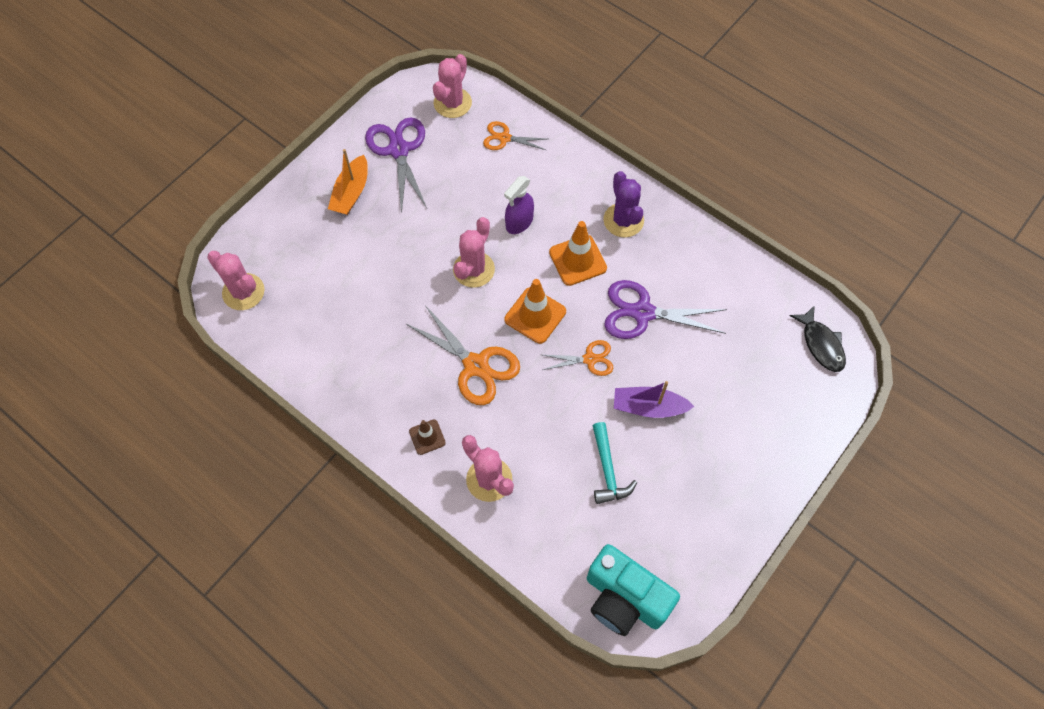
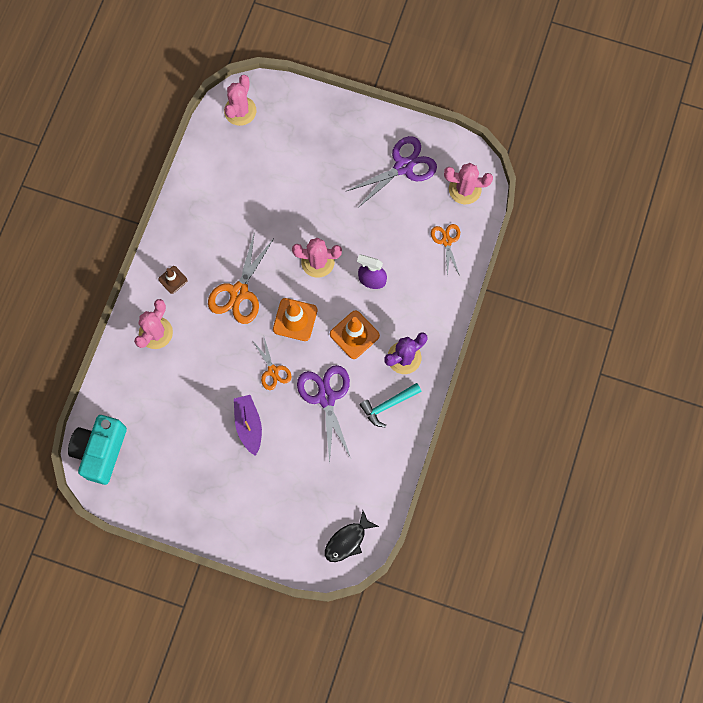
camera: 70 degrees right, 10 degrees up
orange boat [328,149,368,215] -> none
turquoise hammer [593,422,637,504] -> turquoise hammer moved to [360,383,422,428]

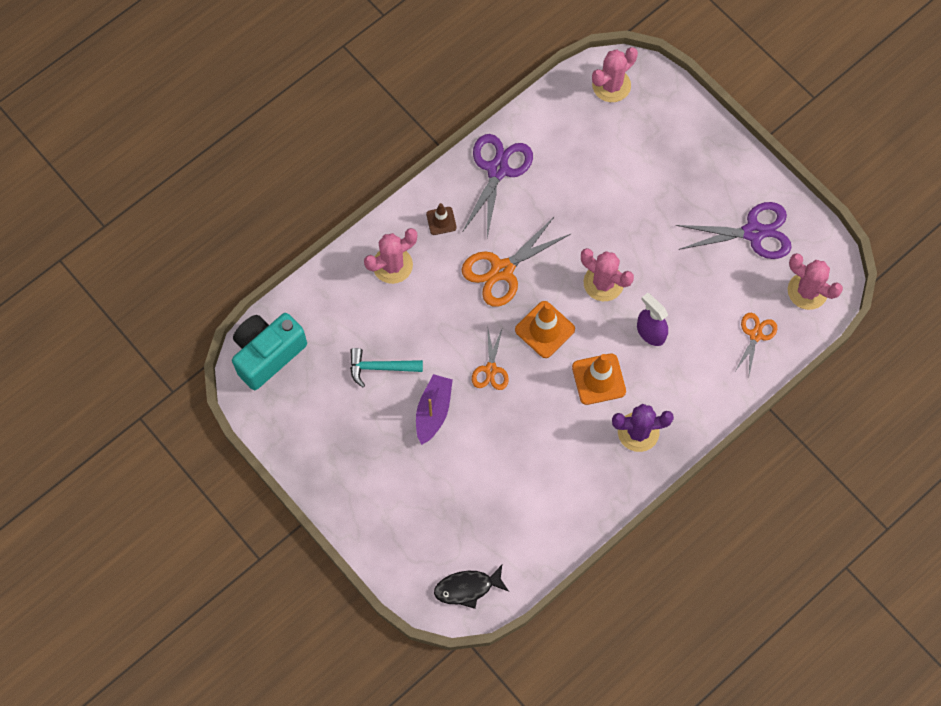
camera: 30 degrees right, 5 degrees down
purple scissors [297,365,351,463] -> purple scissors moved to [463,134,533,238]
turquoise hammer [360,383,422,428] -> turquoise hammer moved to [350,348,423,387]

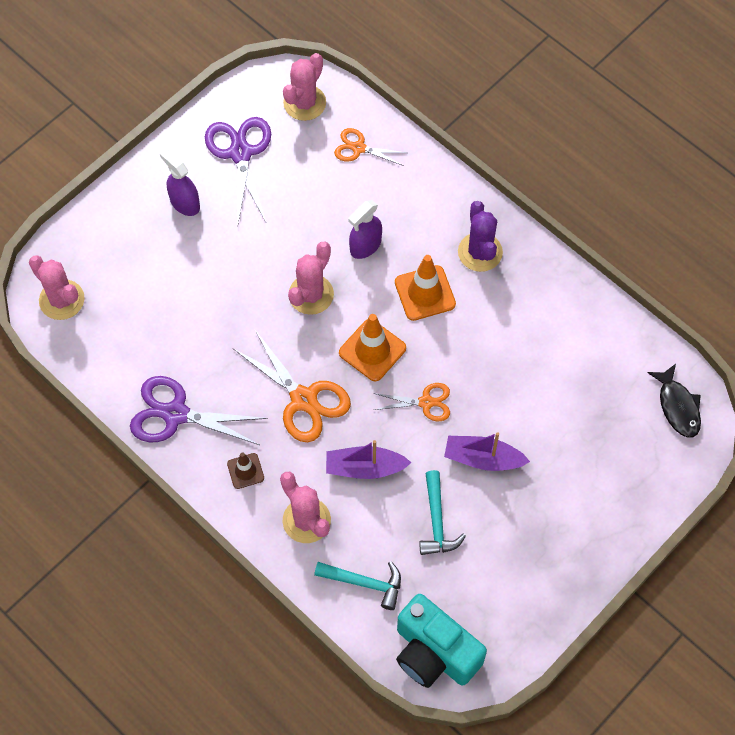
camera: 95 degrees left, 5 degrees down
none -> purple spray bottle [160,149,200,216]
none -> turquoise hammer [314,561,401,610]
none -> purple boat [326,440,412,479]

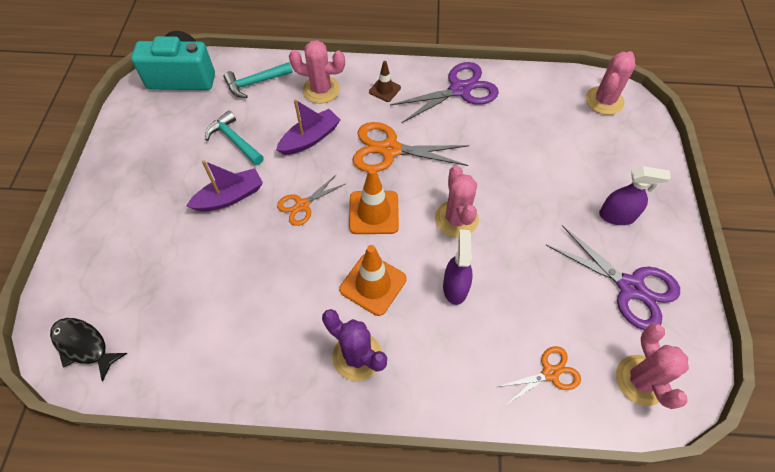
camera: 140 degrees right, 5 degrees down
pink cactus [29,255,84,320] -> pink cactus turned 60 degrees counterclockwise [586,51,635,115]

